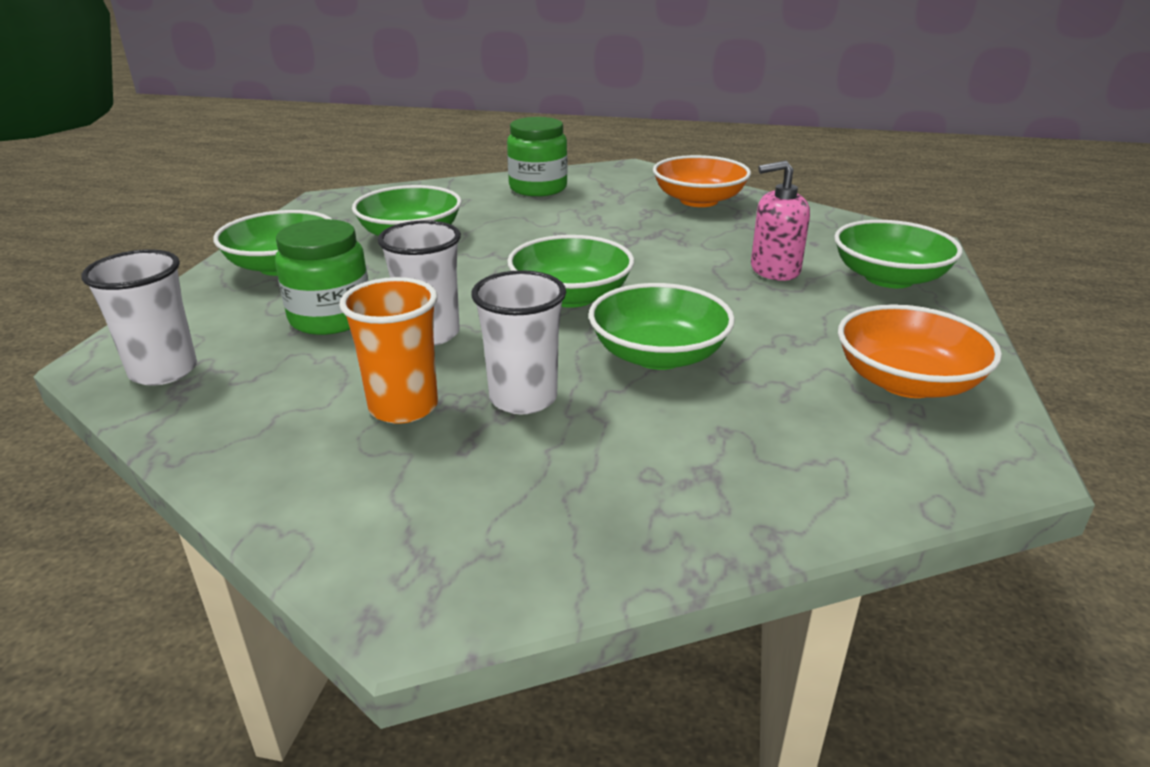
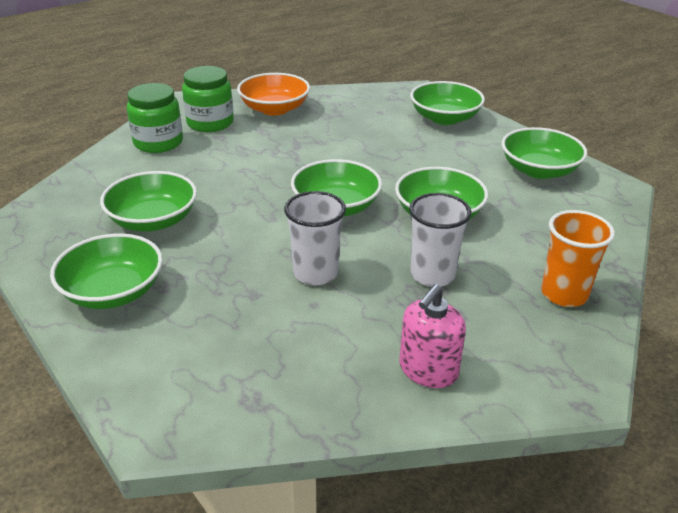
camera: 50 degrees left, 5 degrees up
white cup [81,249,197,386] -> none
green jar [275,219,368,335] -> green jar moved to [182,66,234,132]
orange cup [339,277,438,424] -> orange cup moved to [541,210,615,307]
pink soap dispenser [751,161,810,281] -> pink soap dispenser moved to [399,284,466,388]
orange bowl [838,304,1002,398] -> green bowl [502,127,587,179]

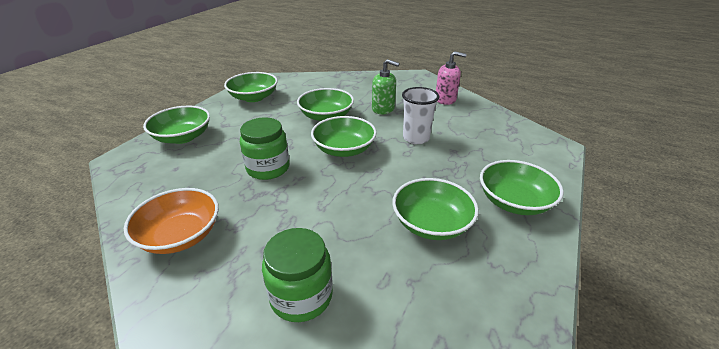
camera: 115 degrees left, 0 degrees up
green jar [182,66,234,132] -> green jar moved to [240,117,290,180]
white cup [409,193,471,287] -> green soap dispenser [372,59,399,114]
orange cup [541,210,615,307] -> none

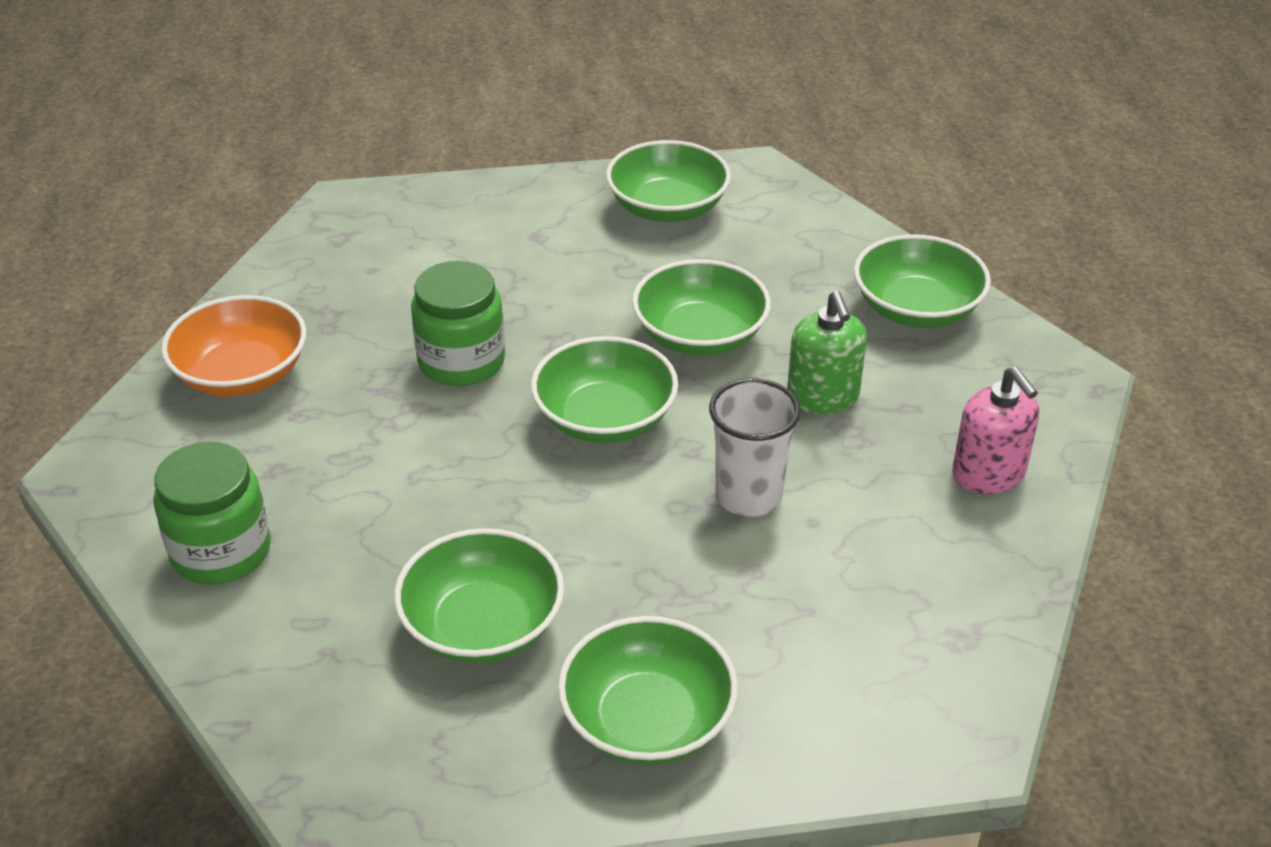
camera: 55 degrees right, 5 degrees up
green bowl [143,106,210,144] -> green bowl moved to [854,234,991,328]

